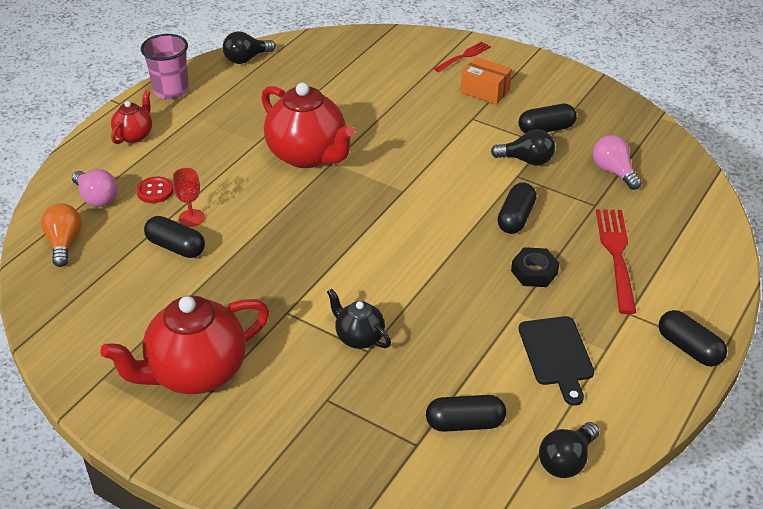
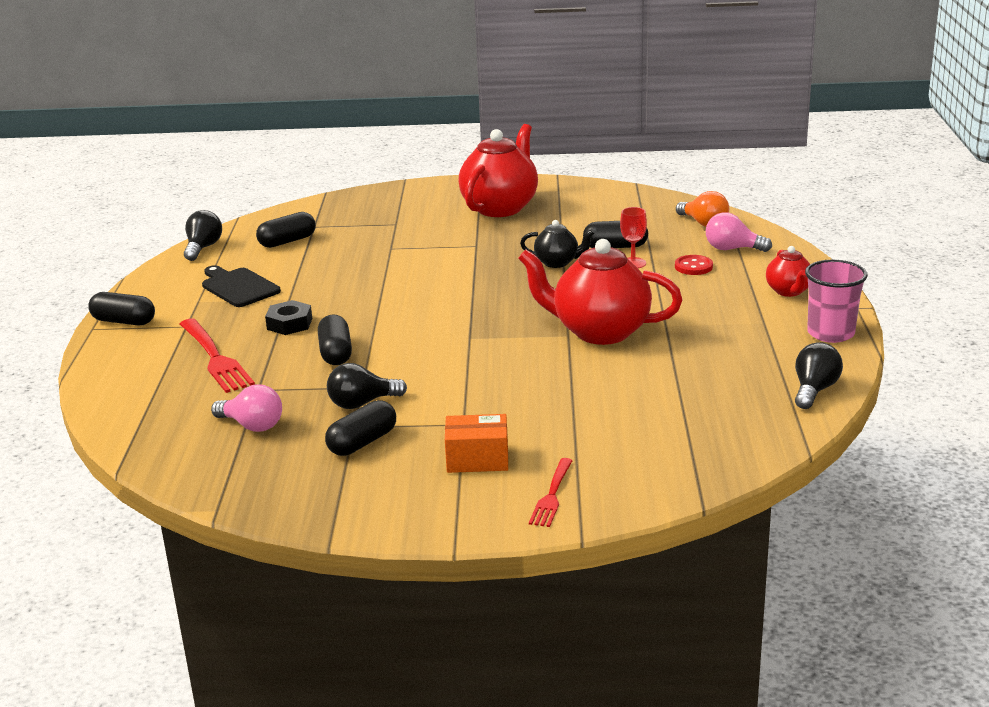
camera: 150 degrees right, 15 degrees down
black teapot [327,289,391,349] -> black teapot moved to [520,220,595,268]

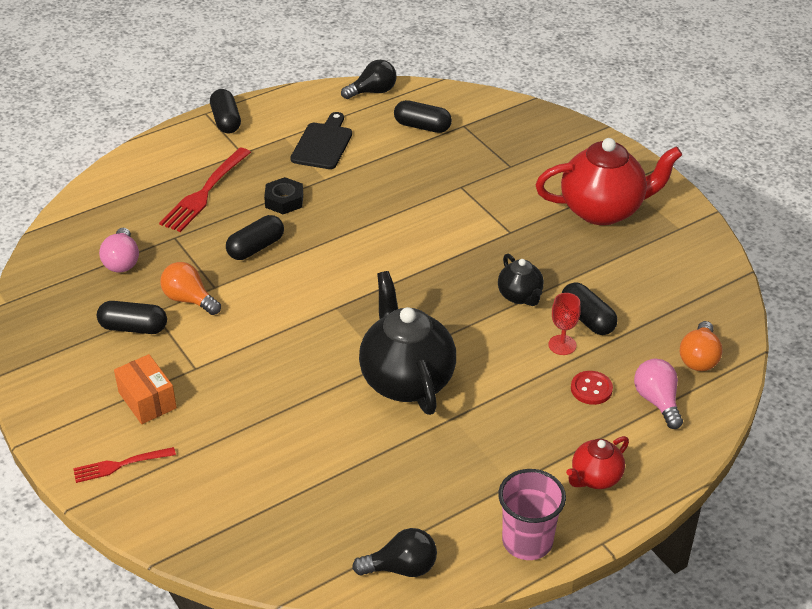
camera: 55 degrees right, 15 degrees up
black light bulb [327,363,407,409] -> orange light bulb [160,262,221,315]
red teapot [518,239,683,345] -> black teapot [359,271,456,415]

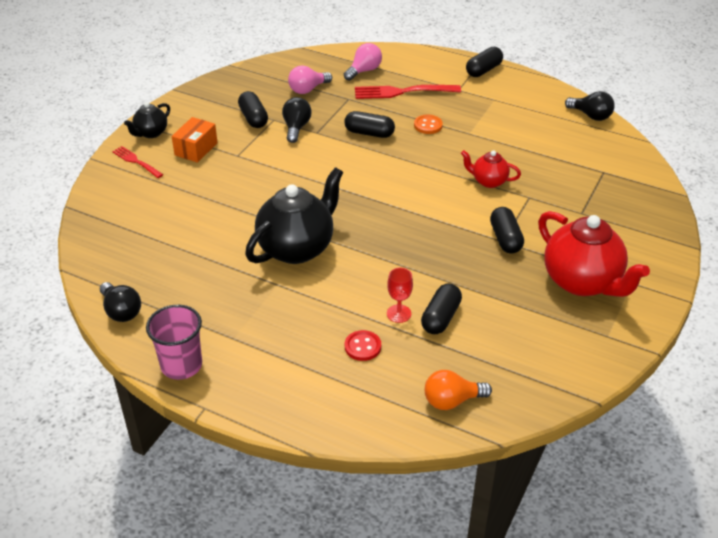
camera: 60 degrees right, 0 degrees up
orange light bulb [160,262,221,315] -> black light bulb [282,97,312,143]
black nut [264,177,303,214] -> orange button [414,115,443,134]
black cutting board [290,112,352,169] -> none
black capsule [394,100,452,133] -> black capsule moved to [490,207,524,253]
black teapot [498,254,544,306] -> black teapot moved to [124,102,170,138]
red teapot [566,436,629,489] -> red teapot moved to [461,150,521,188]
pink light bulb [634,359,683,429] -> pink light bulb moved to [344,43,382,81]

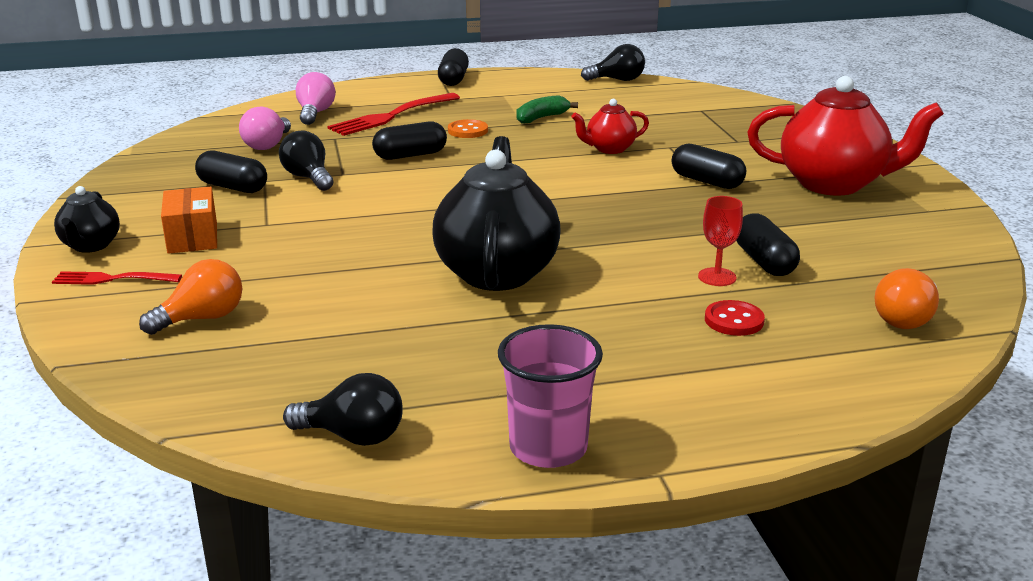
camera: 40 degrees left, 15 degrees down
none -> orange light bulb [139,259,242,335]
none -> green banana [517,95,578,124]

